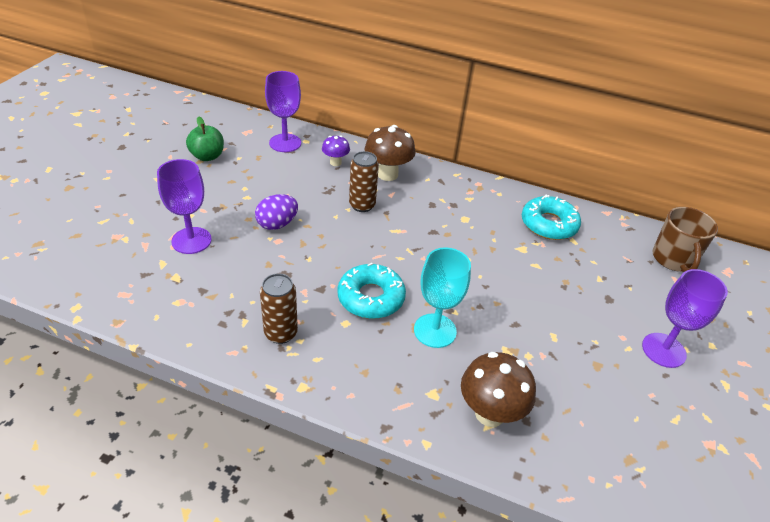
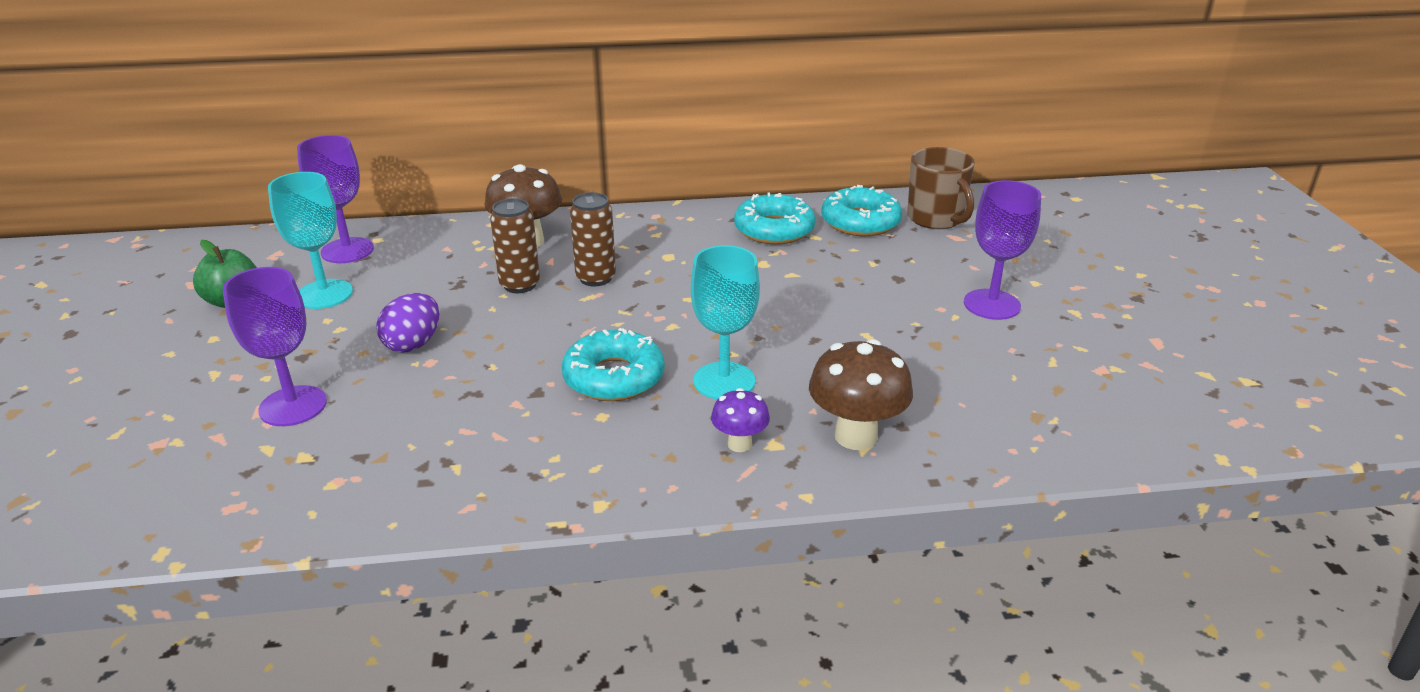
camera: 25 degrees left, 10 degrees down
brown can [260,273,298,344] -> brown can moved to [570,192,616,286]
purple mushroom [322,135,350,166] -> purple mushroom moved to [711,388,770,452]
none -> turquoise goblet [268,172,353,309]
none -> turquoise donut [821,185,902,236]

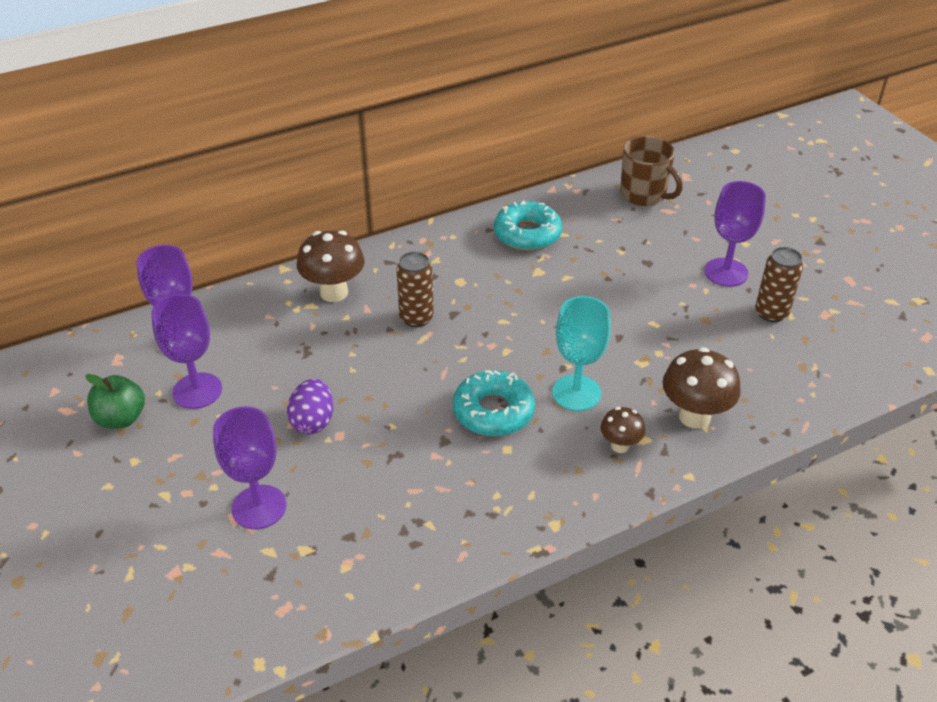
camera: 20 degrees left, 10 degrees up
turquoise goblet [268,172,353,309] -> purple goblet [151,294,222,409]
brown can [490,198,540,293] -> brown can moved to [755,247,803,323]
purple mushroom [711,388,770,452] -> brown mushroom [601,407,645,453]
turquoise donut [821,185,902,236] -> none

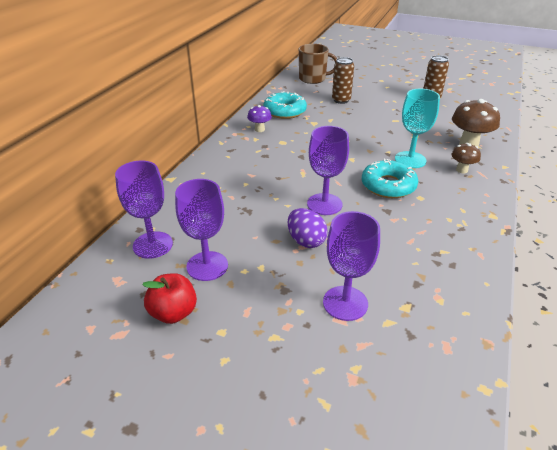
camera: 40 degrees left, 5 degrees down
green apple [85,374,145,429] -> red apple [142,273,197,324]
brown mushroom [296,231,365,302] -> none
brown can [396,252,434,327] -> brown can moved to [332,57,354,104]
purple goblet [704,181,766,287] -> purple goblet moved to [307,126,349,215]
none -> purple mushroom [247,105,272,132]

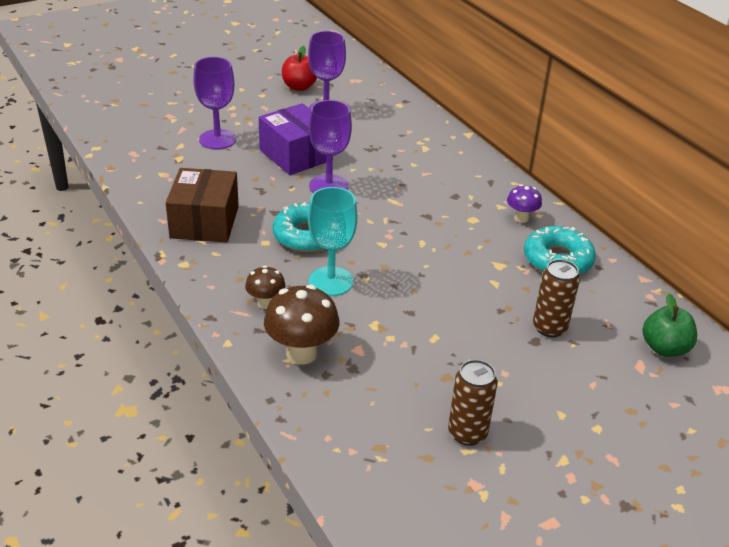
camera: 125 degrees right, 0 degrees up
purple goblet [115,161,173,259] -> none
purple egg [288,208,328,248] -> purple box [259,103,326,175]
brown mug [299,44,337,84] -> green apple [642,293,697,357]
none -> brown box [166,168,239,243]

